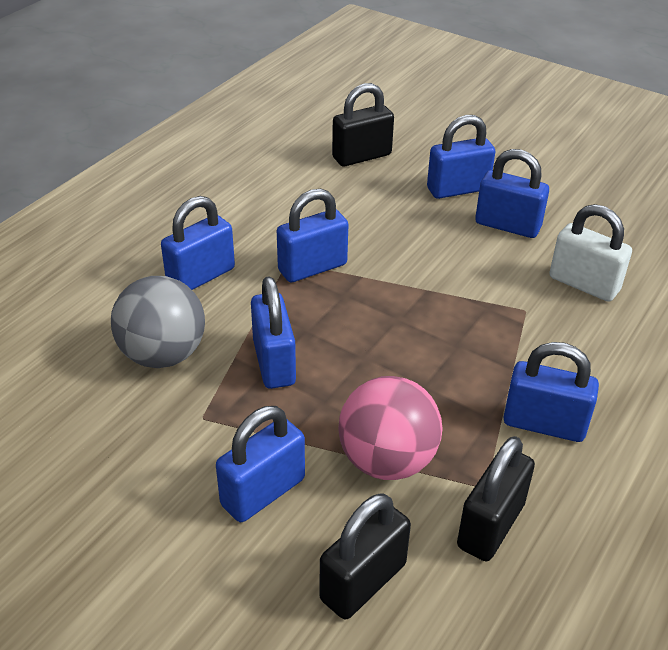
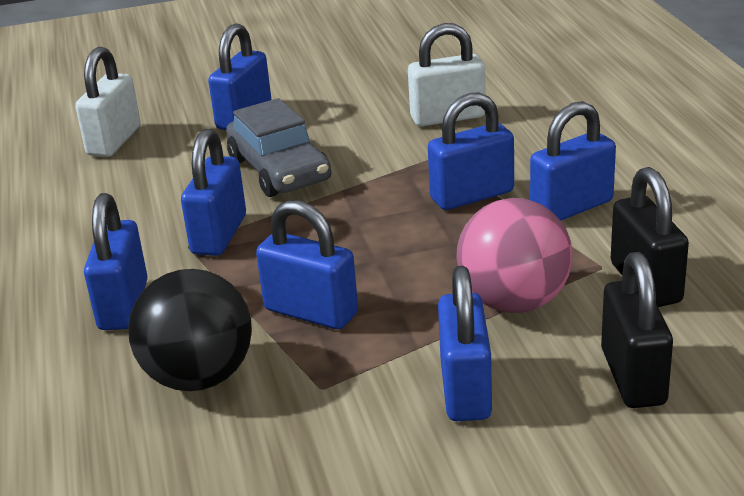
camera: 45 degrees left, 10 degrees down
grey ball [111,276,205,368] -> black ball [128,269,252,391]
black padlock [332,83,394,166] -> white padlock [75,47,141,157]
blue padlock [475,149,549,238] -> blue padlock moved to [428,92,514,210]
none -> grey car [226,98,331,197]

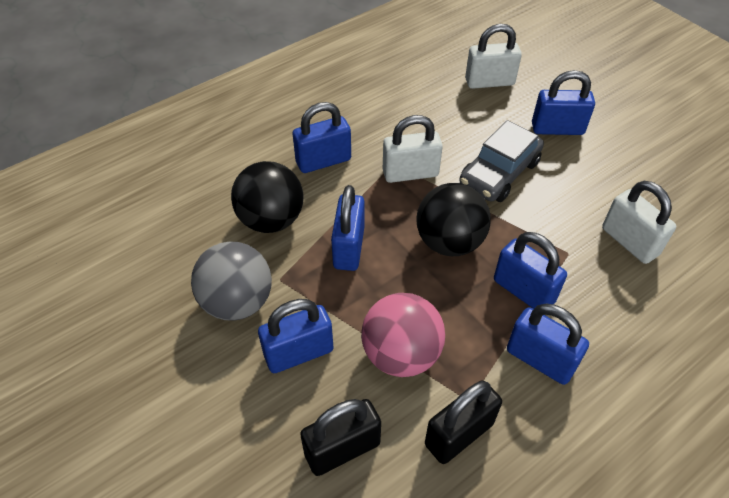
camera: 65 degrees right, 20 degrees up
blue padlock [181,129,246,256] -> white padlock [383,115,443,183]
none -> grey ball [191,241,272,321]
none -> black ball [416,183,491,256]

